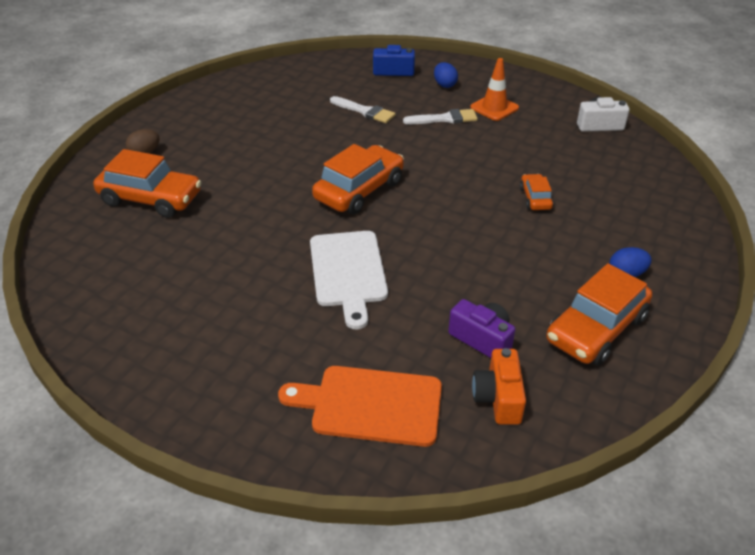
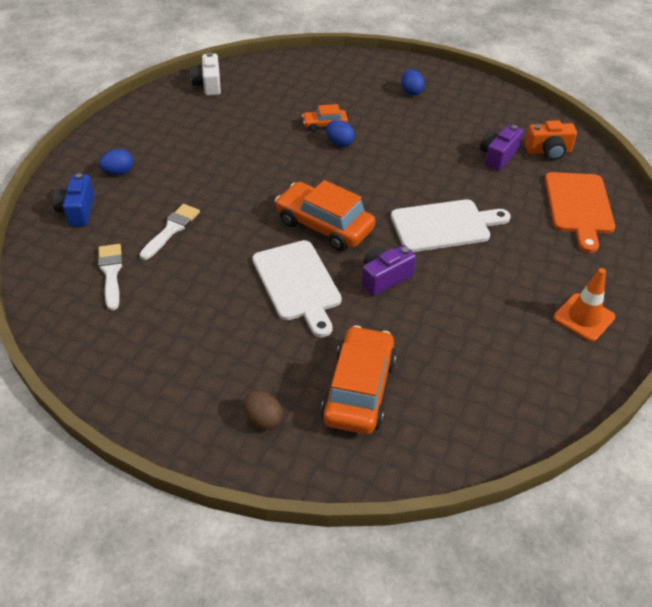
camera: 95 degrees left, 5 degrees up
white brush [403,109,478,124] -> white brush moved to [98,244,123,310]
orange traffic cone [470,58,519,121] -> orange traffic cone moved to [554,268,615,342]
orange car [546,263,652,366] -> none
none -> white cutting board [252,240,342,337]
none -> blue egg [326,120,355,147]
none -> purple camera [362,245,416,296]

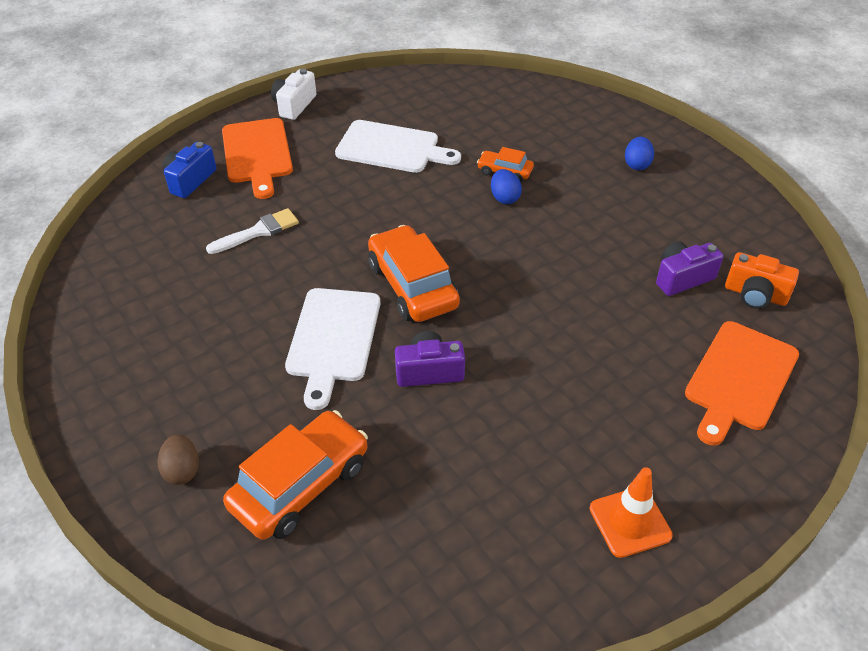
camera: 30 degrees right, 0 degrees up
white brush [98,244,123,310] -> none
blue egg [99,149,133,175] -> orange cutting board [222,118,293,199]
white camera [190,52,221,96] -> white camera moved to [271,69,317,120]
white cutting board [391,199,511,252] -> white cutting board moved to [335,120,461,173]

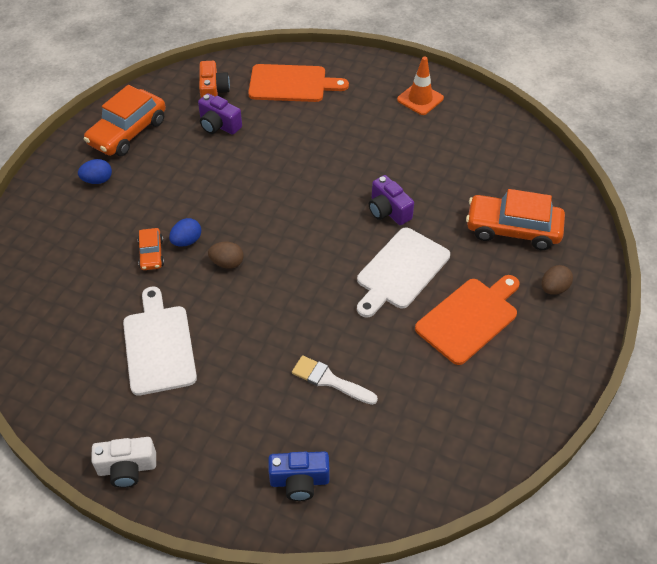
camera: 120 degrees left, 5 degrees up
orange cutting board [222,118,293,199] -> orange cutting board moved to [415,275,520,365]
white cutting board [285,288,380,410] -> white cutting board turned 150 degrees clockwise [357,228,450,317]
orange car [368,225,460,322] -> orange car moved to [84,85,166,156]
none -> brown egg [208,242,244,269]

